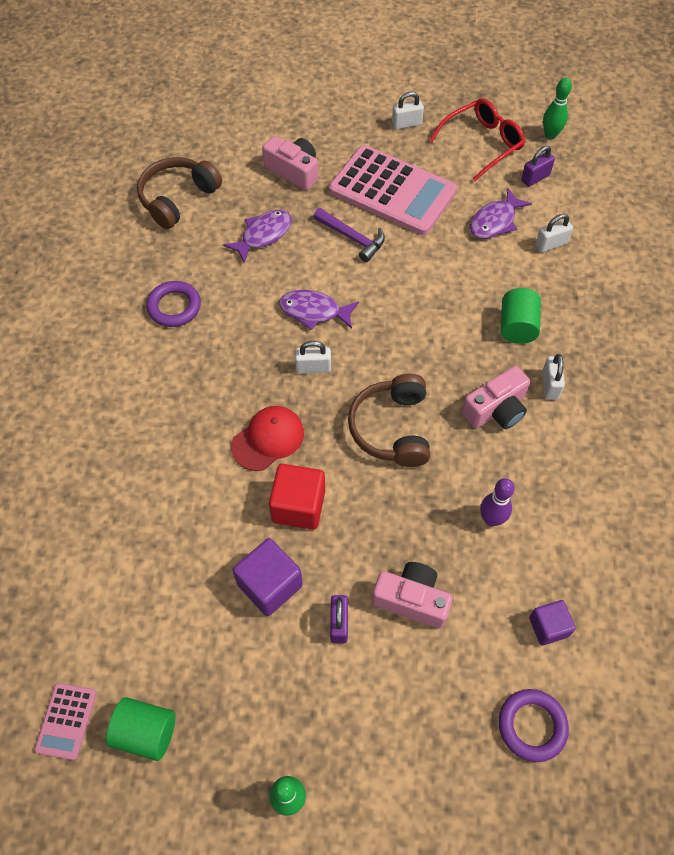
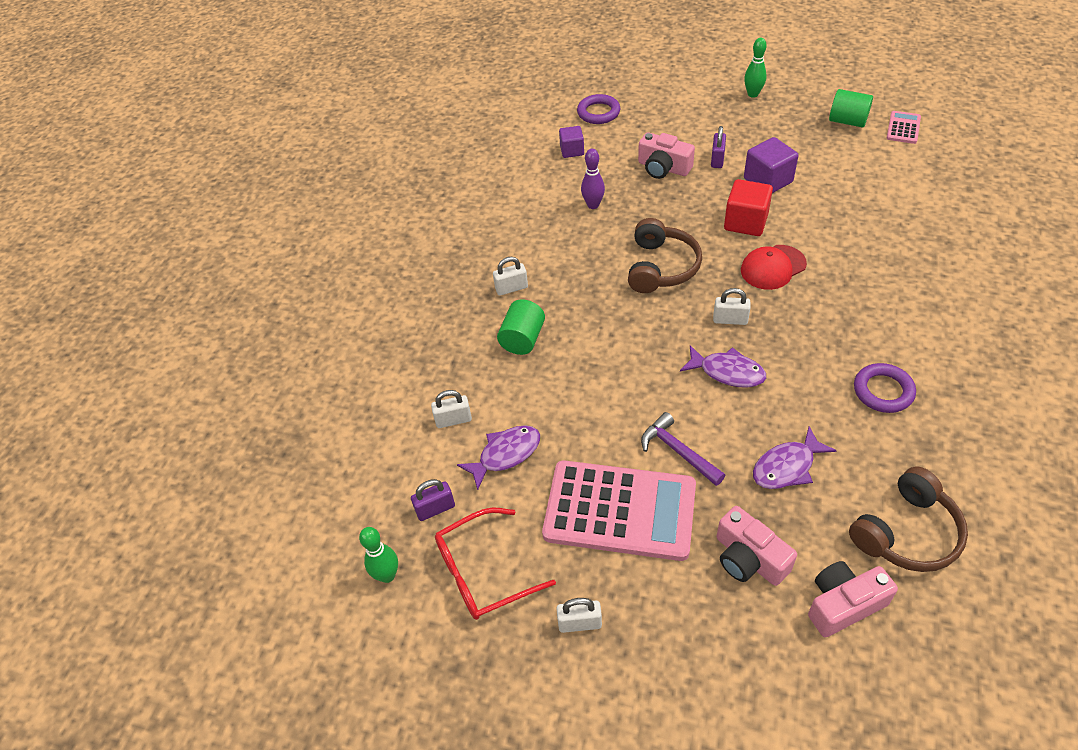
camera: 165 degrees left, 10 degrees down
pink calculator [329,145,457,235] -> pink calculator turned 150 degrees clockwise [542,460,696,561]
pink camera [462,366,530,429] -> pink camera moved to [808,561,898,637]
white padlock [542,354,565,400] -> white padlock turned 60 degrees clockwise [493,257,528,296]

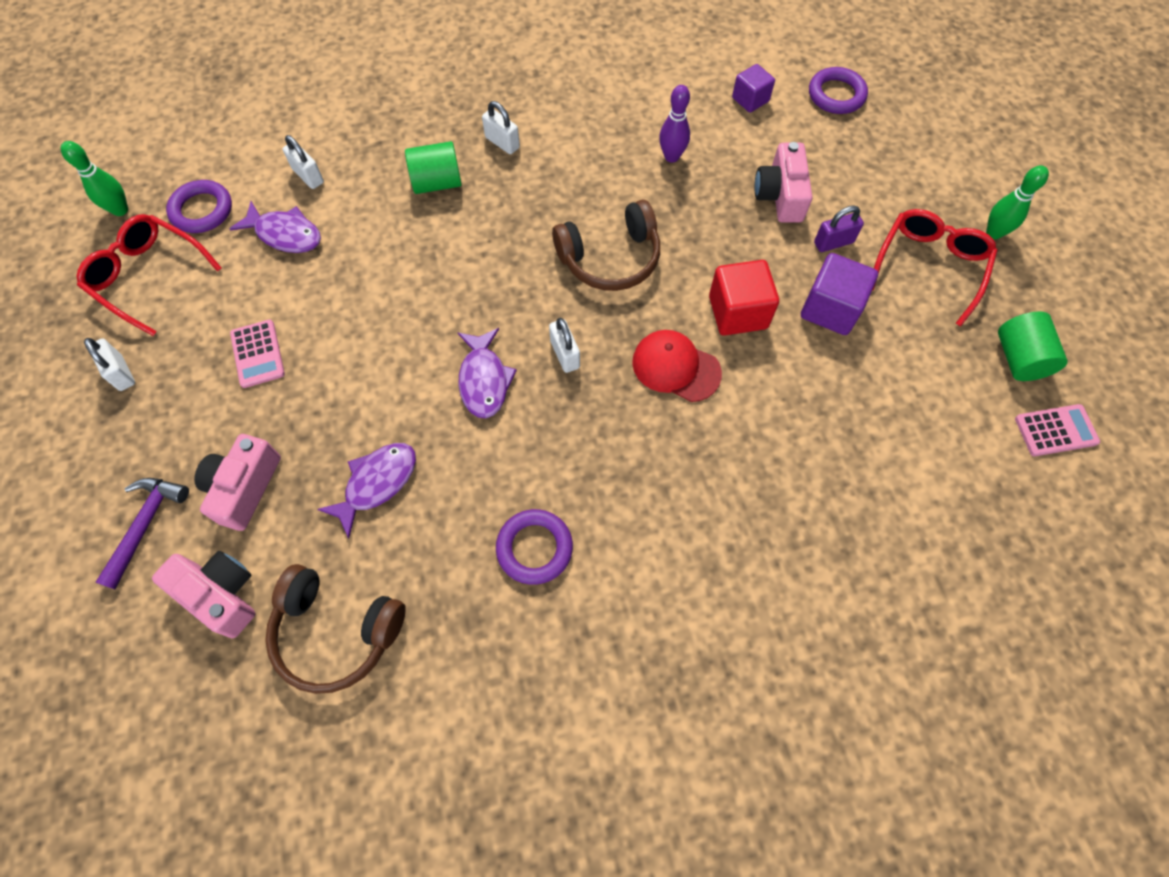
camera: 55 degrees right, 15 degrees up
purple padlock [411,479,455,521] -> purple ring [166,180,232,233]
pink calculator [542,460,696,561] -> pink calculator [230,320,285,388], size x0.44
purple hammer [641,412,725,486] -> purple hammer moved to [95,478,189,589]
purple fish [753,426,837,489] -> purple fish turned 105 degrees clockwise [317,443,416,538]
none -> red glasses [873,209,998,326]

